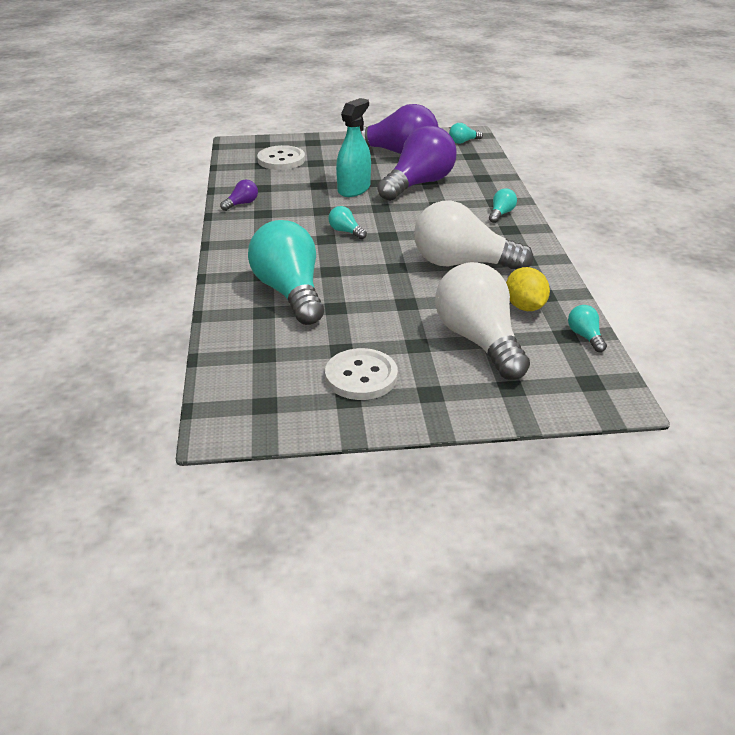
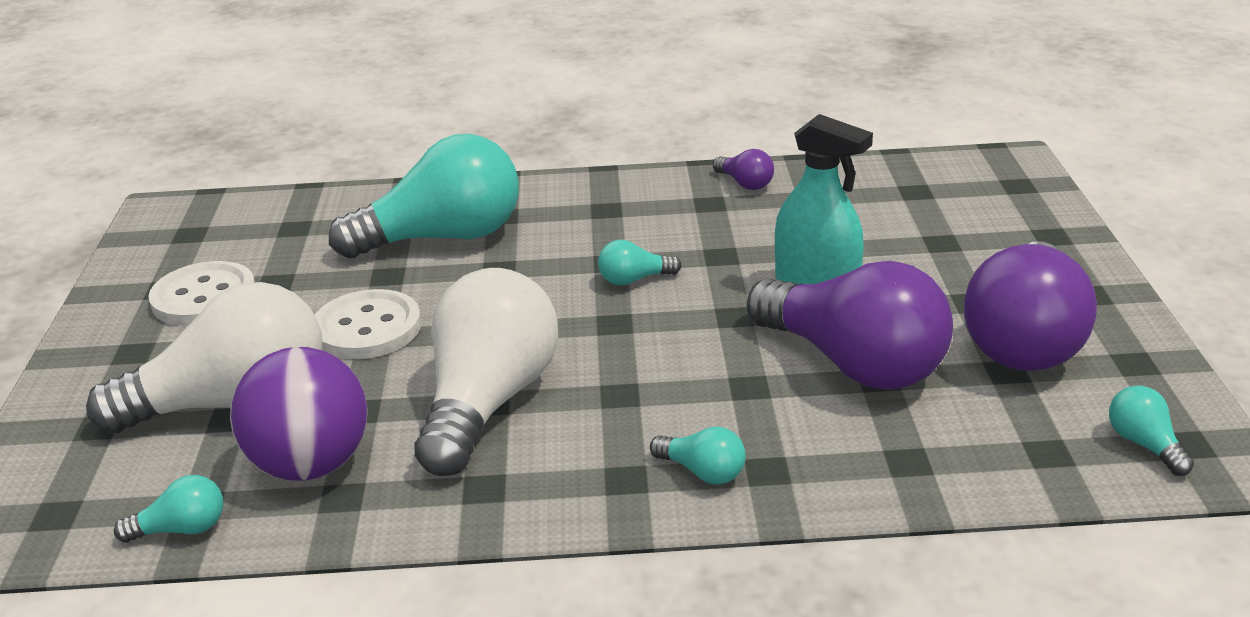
camera: 95 degrees right, 5 degrees down
white button [257,145,305,170] -> white button moved to [315,289,421,359]
turquoise light bulb [328,206,367,239] -> turquoise light bulb turned 150 degrees counterclockwise [598,240,681,286]
yellow lemon [506,267,550,311] -> purple ball [230,347,368,481]

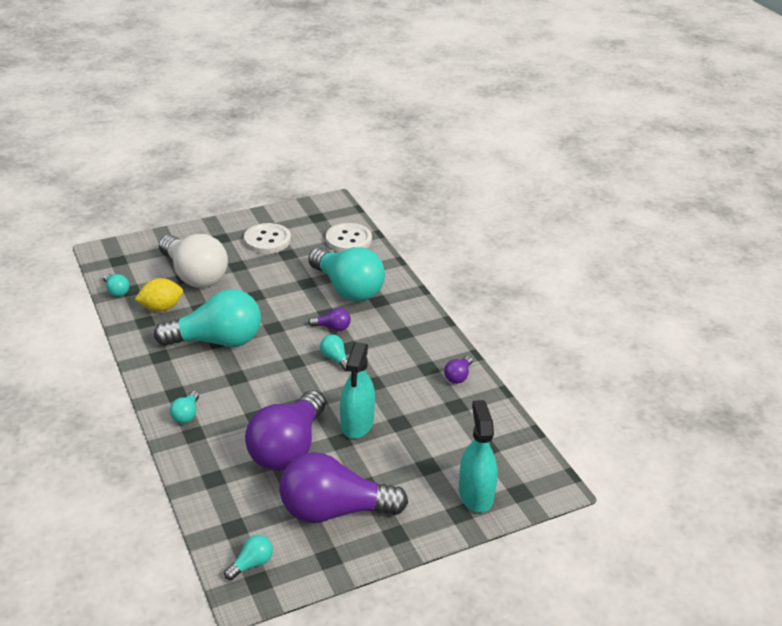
camera: 65 degrees right, 5 degrees up
purple ball [230,347,368,481] -> yellow lemon [135,278,183,312]
white button [315,289,421,359] -> white button moved to [326,223,372,252]
white light bulb [414,268,558,476] -> turquoise light bulb [154,289,261,347]
none -> purple light bulb [308,308,351,331]
none -> turquoise spray bottle [459,400,498,513]

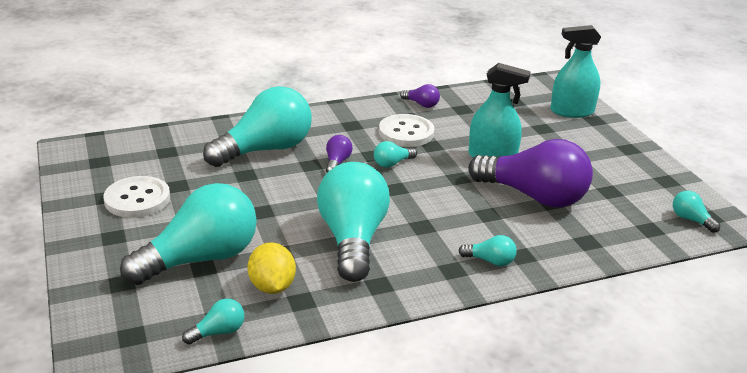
camera: 85 degrees left, 5 degrees down
white light bulb [159,234,228,288] -> turquoise light bulb [120,183,257,285]
purple light bulb [279,452,408,523] -> none
white button [326,223,372,252] -> white button moved to [379,114,434,147]

